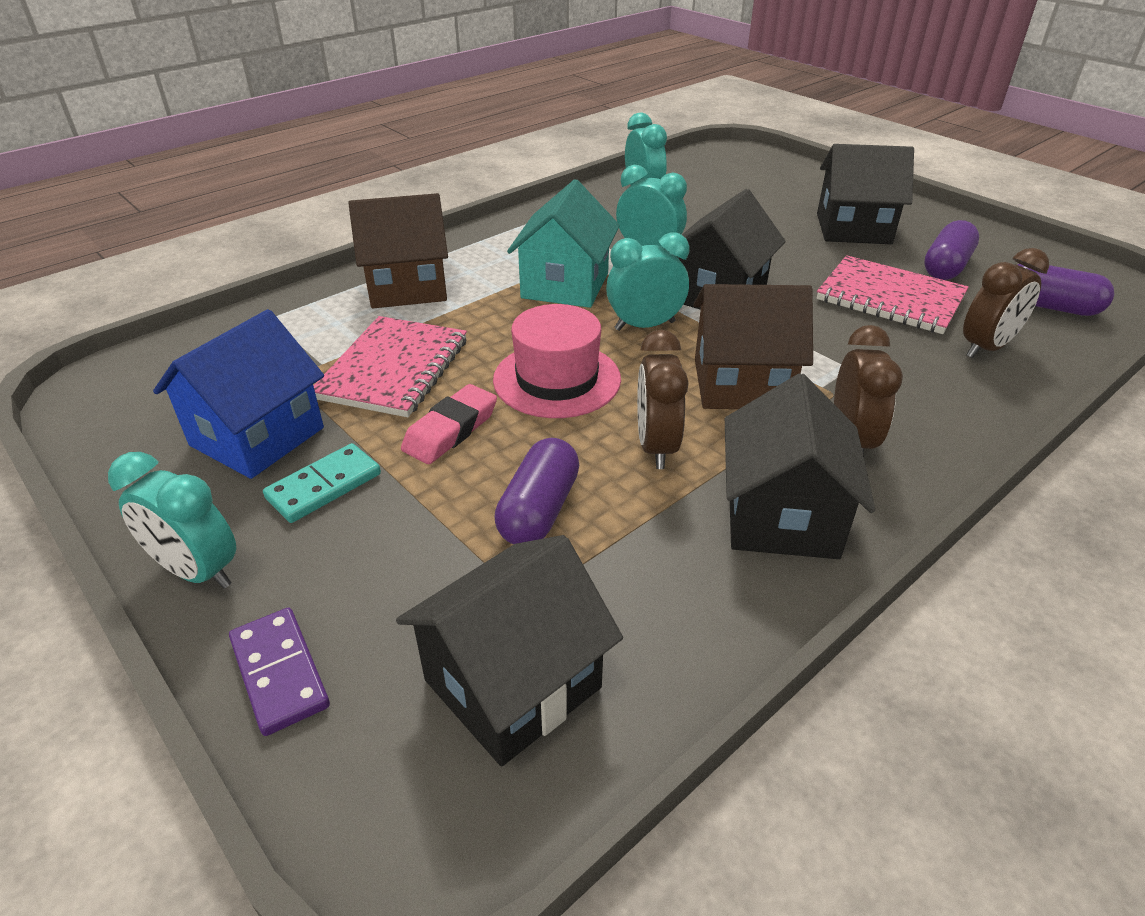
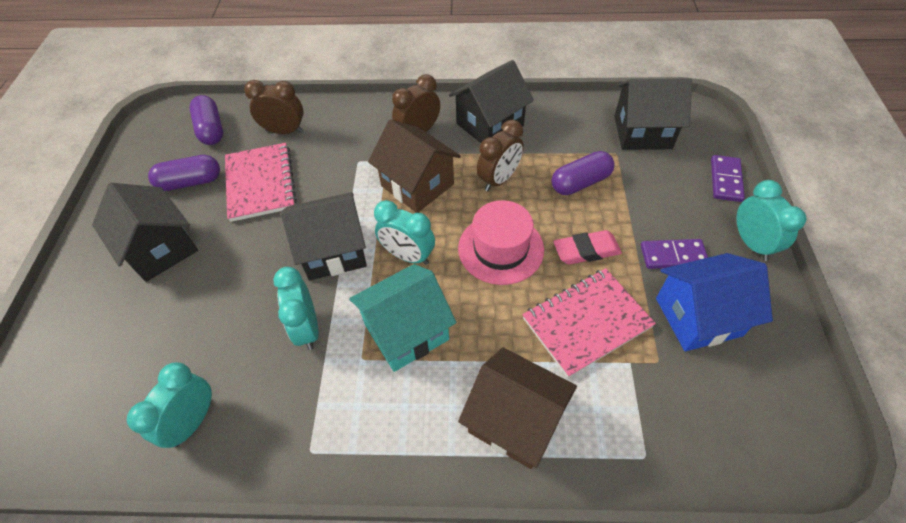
camera: 135 degrees left, 15 degrees up
turquoise domino [263,443,381,523] -> purple domino [641,239,708,269]

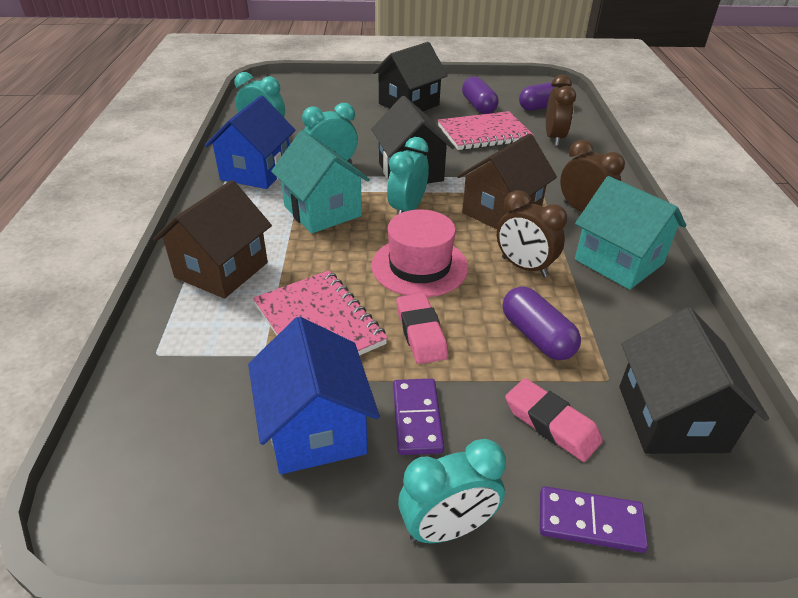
camera: 85 degrees right, 15 degrees down
black house [449,60,534,143] -> turquoise house [575,176,686,290]
none -> blue house [205,95,296,189]
none -> pink eraser [505,378,603,462]

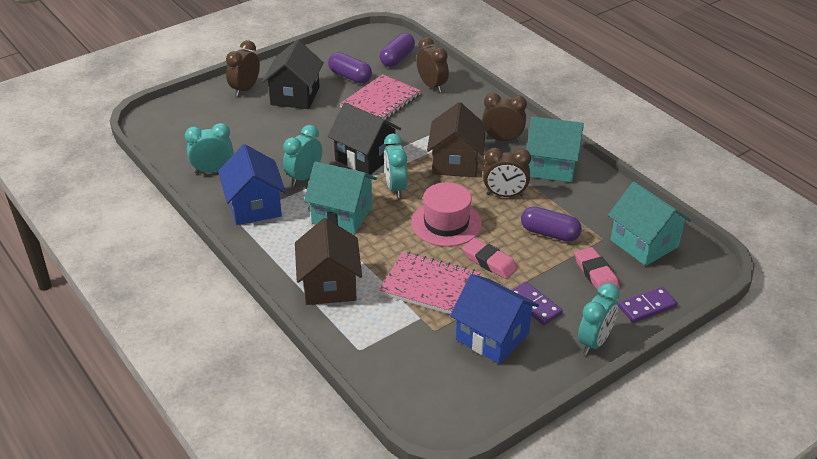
camera: 35 degrees left, 0 degrees up
pink eraser [505,378,603,462] -> pink eraser turned 60 degrees clockwise [575,247,620,294]
black house [619,308,769,454] -> turquoise house [608,182,691,266]
none -> brown clock [226,40,260,97]

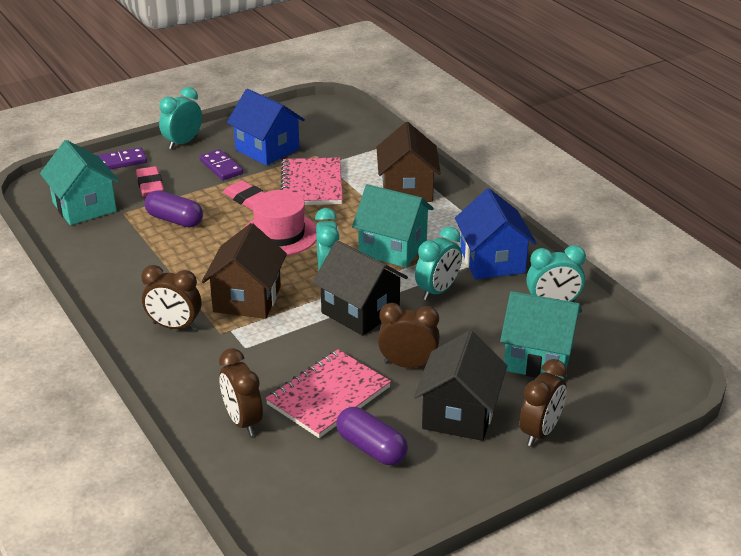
camera: 175 degrees left, 5 degrees down
pink notebook [379,252,480,314] -> pink notebook turned 60 degrees clockwise [280,157,343,205]
purple capsule [380,33,415,67] -> none
brown clock [483,148,531,197] -> brown clock moved to [378,303,440,368]
turquoise house [526,117,584,182] -> turquoise house moved to [500,291,582,379]

